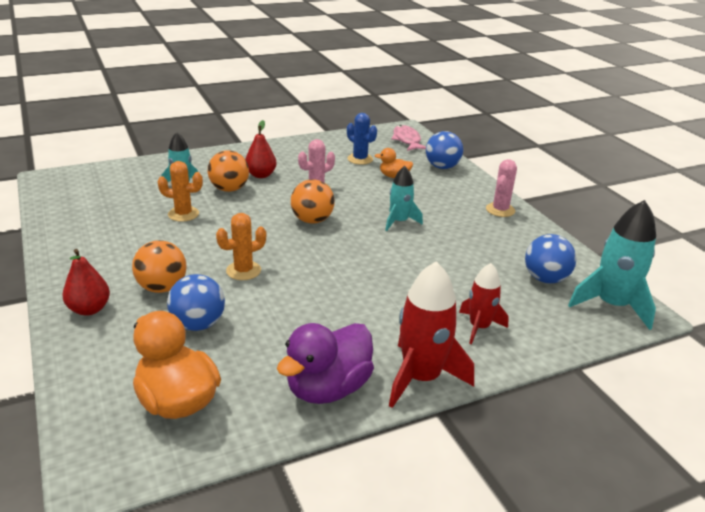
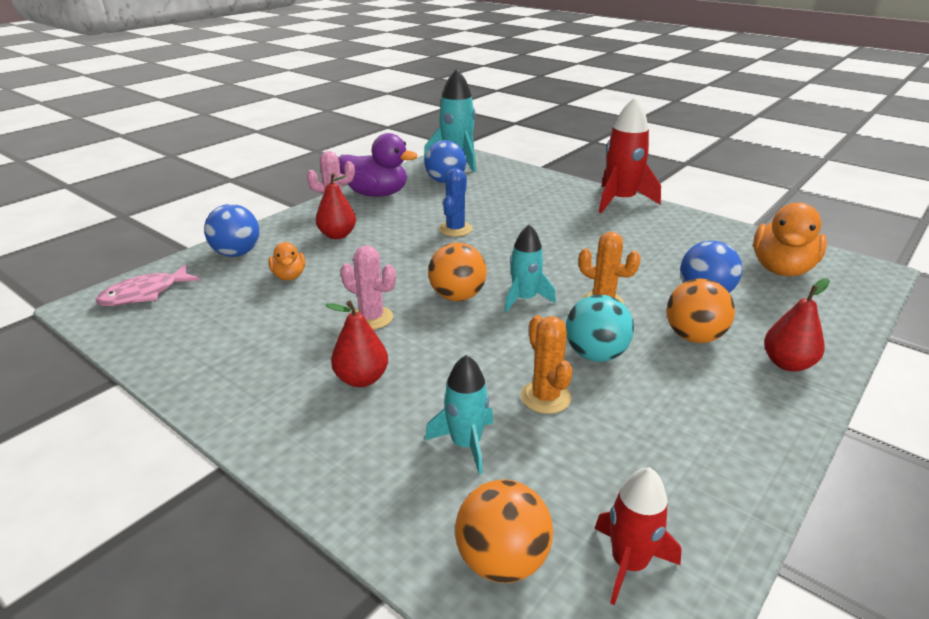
camera: 115 degrees left, 0 degrees up
orange ball [208,150,249,192] -> orange ball moved to [455,480,553,583]
purple duck [277,323,374,404] -> purple duck moved to [339,133,418,197]
blue cactus [347,113,377,165] -> blue cactus moved to [439,168,473,237]
turquoise rocket [385,166,423,231] -> turquoise rocket moved to [504,224,556,313]
red rocket [459,263,509,344] -> red rocket moved to [594,467,682,605]
none -> red pear [316,173,356,239]
none -> turquoise ball [566,295,634,362]

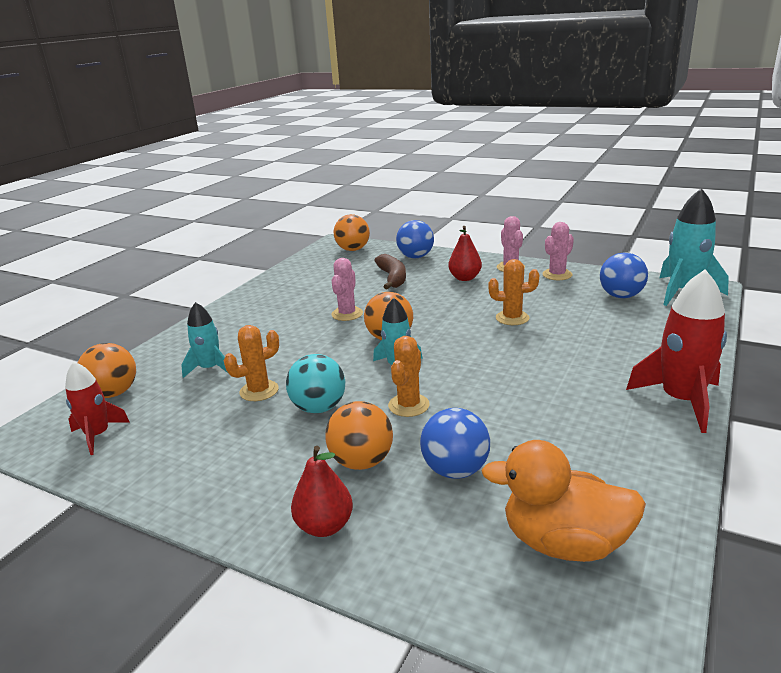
camera: 80 degrees right, 5 degrees down
pink fish [96,265,200,306] -> orange ball [333,214,370,251]
orange duck [269,242,305,280] -> brown banana [374,254,406,290]
red pear [325,301,388,387] -> none
purple duck [339,133,418,197] -> pink cactus [542,222,574,280]
blue cactus [439,168,473,237] -> orange cactus [488,259,539,325]

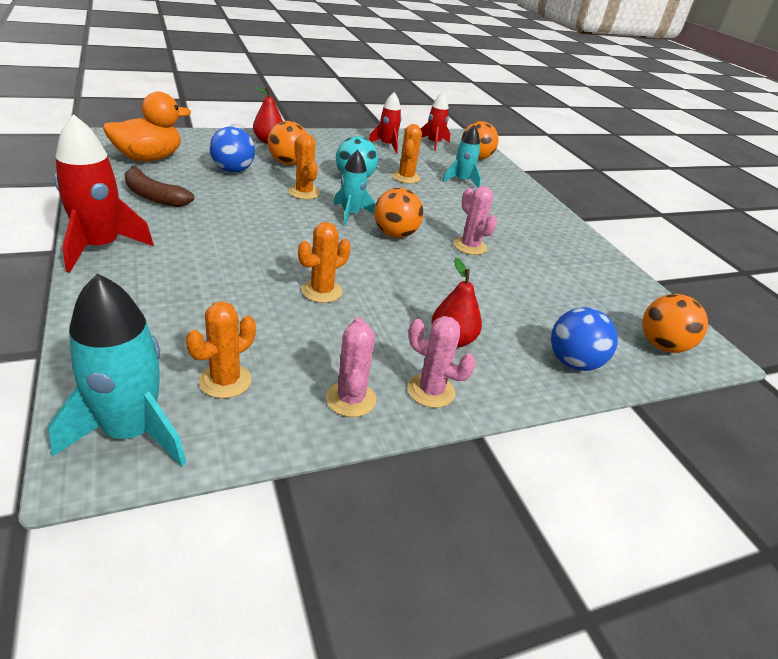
camera: 125 degrees right, 10 degrees up
brown banana [374,254,406,290] -> brown banana moved to [125,165,194,207]
blue ball [600,252,648,298] -> orange cactus [186,301,256,399]
none -> red rocket [369,92,402,153]

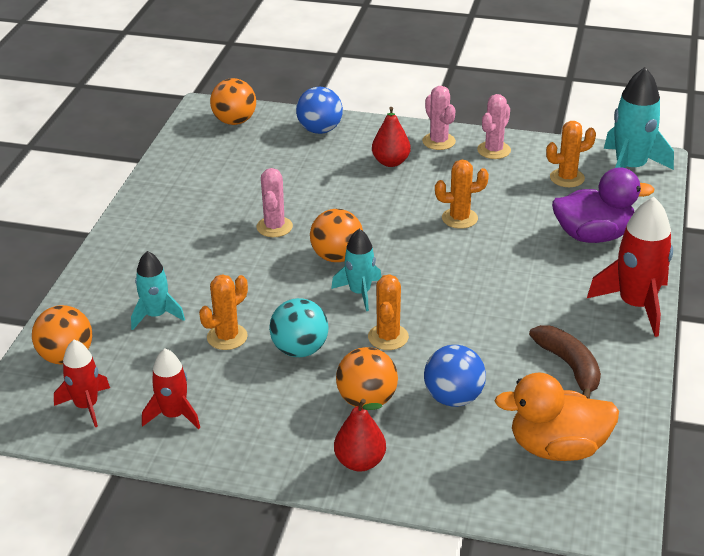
camera: 140 degrees left, 0 degrees up
none -> purple duck [552,167,654,243]

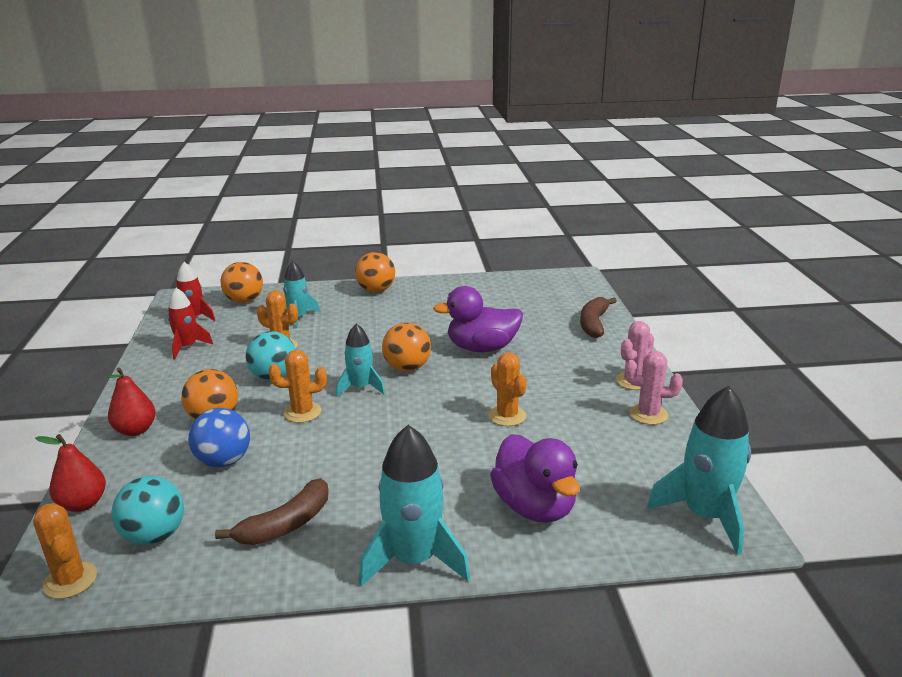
camera: 70 degrees right, 10 degrees down
orange ball [210,78,256,125] -> orange ball moved to [355,252,395,293]
pink cactus [256,168,293,237] -> none
blue ball [296,87,343,134] -> brown banana [580,297,617,338]
red pear [372,107,411,167] -> red pear moved to [35,434,106,512]
orange duck [495,373,619,461] -> turquoise ball [112,476,184,545]
orange cactus [546,121,596,187] -> orange cactus moved to [33,503,97,599]
red rocket [587,197,673,337] -> turquoise rocket [359,425,470,586]
none -> purple duck [433,286,523,352]

